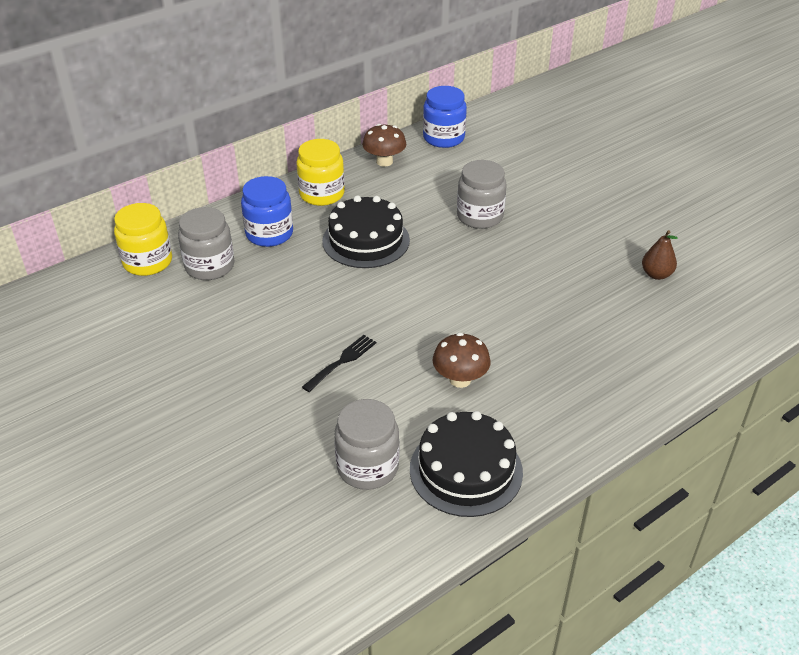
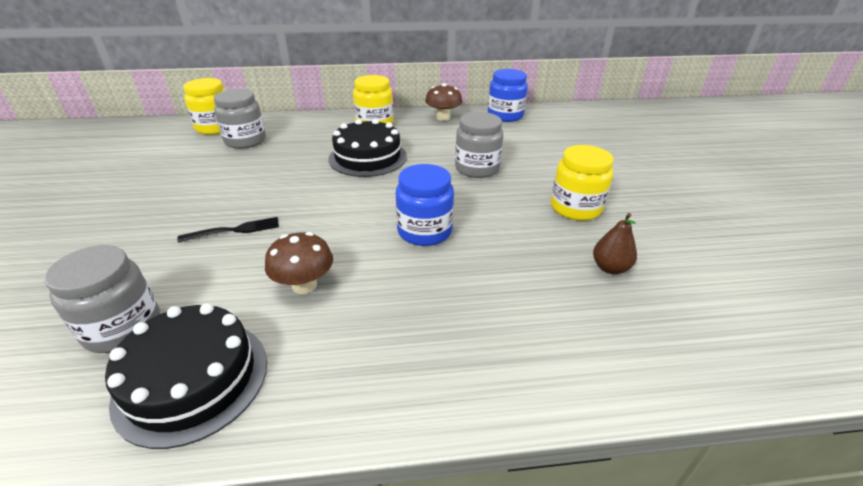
camera: 30 degrees right, 5 degrees down
blue jar [241,176,293,247] -> blue jar moved to [396,164,454,246]
none -> yellow jar [551,145,613,221]

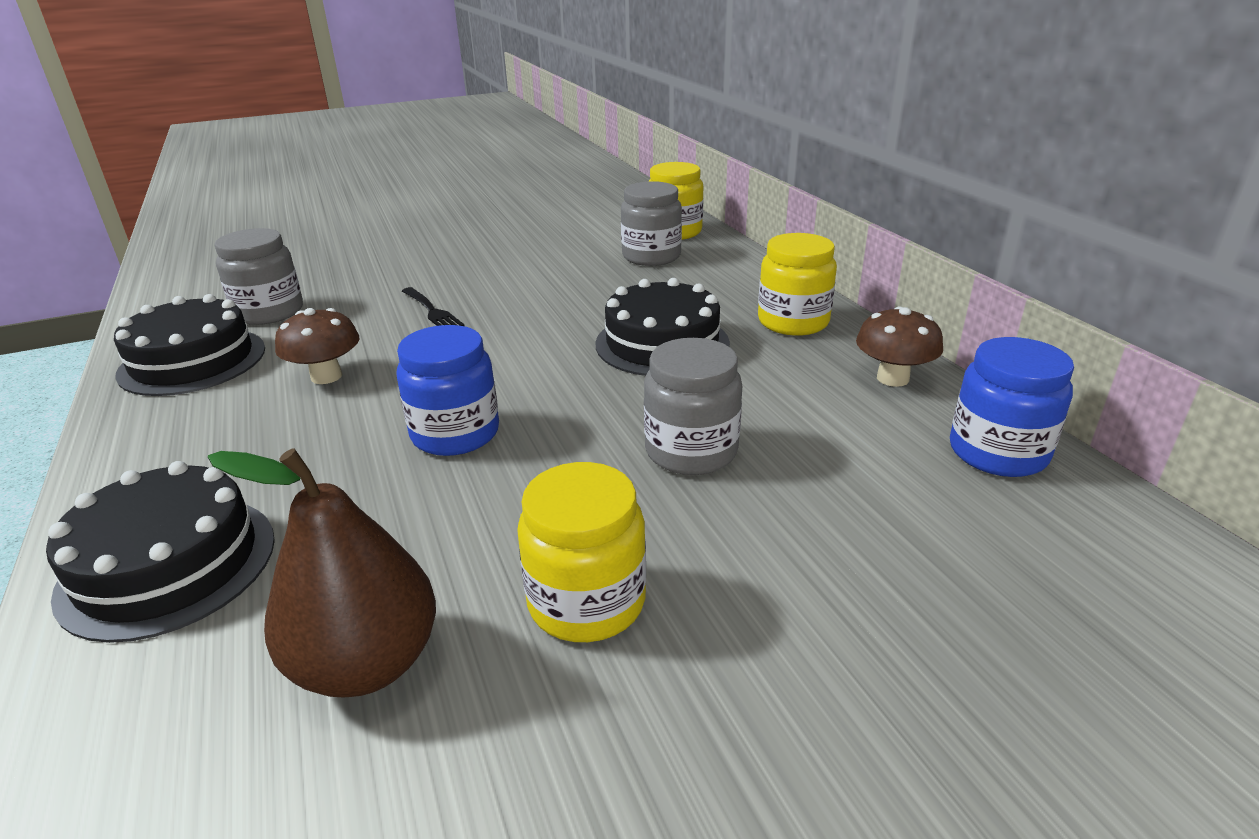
camera: 75 degrees right, 5 degrees down
brown pear [593,213,637,274] -> brown pear [208,449,436,697], size x1.82
none -> black cake [46,461,275,643]

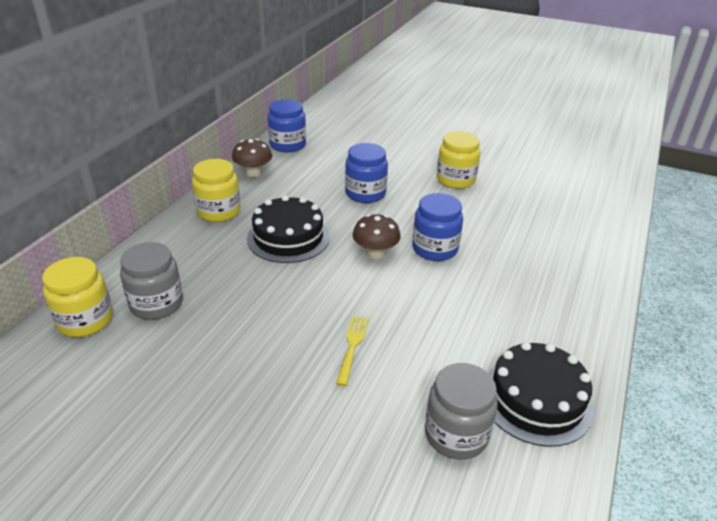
camera: 135 degrees left, 5 degrees up
black cake [46,461,275,643] -> none
brown pear [208,449,436,697] -> none
brown mushroom [275,308,359,384] -> brown mushroom moved to [353,214,400,259]
black fork [402,287,465,326] -> yellow fork [336,316,369,386]
grey jar [644,338,742,475] -> blue jar [345,143,388,203]

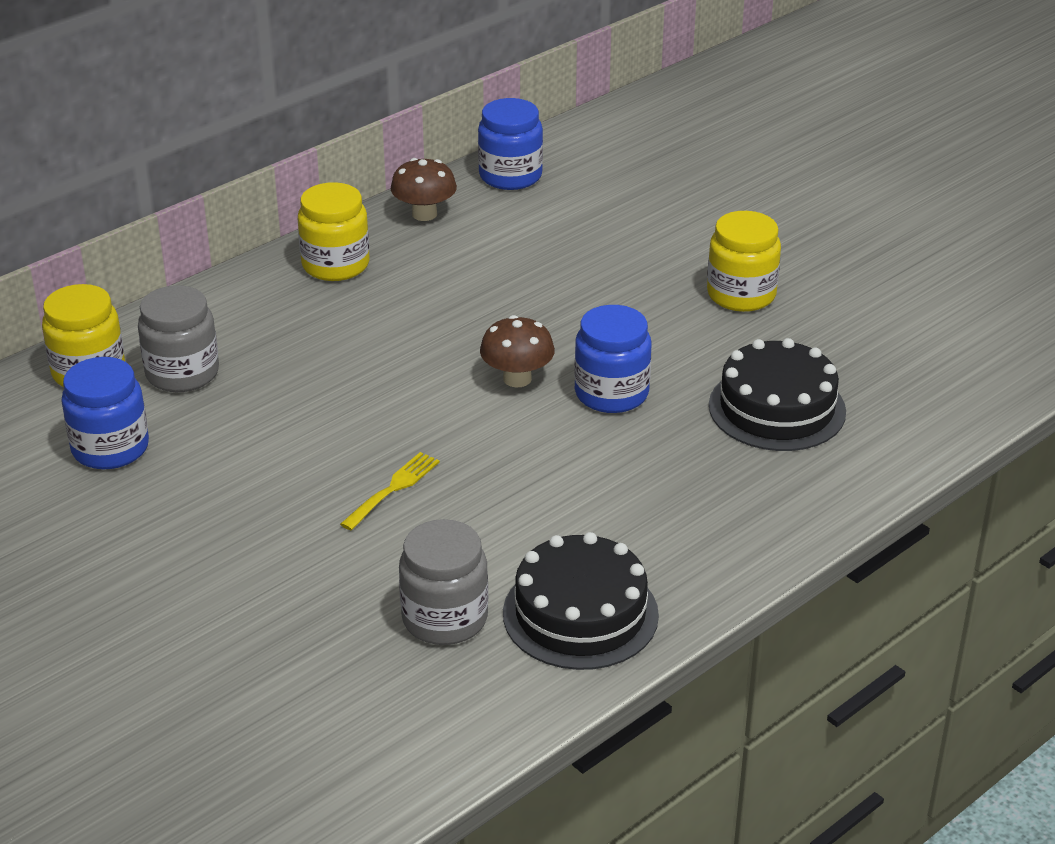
camera: 25 degrees right, 0 degrees up
black cake [247,195,330,263] -> black cake moved to [709,338,846,451]
blue jar [345,143,388,203] -> blue jar moved to [62,357,149,469]

